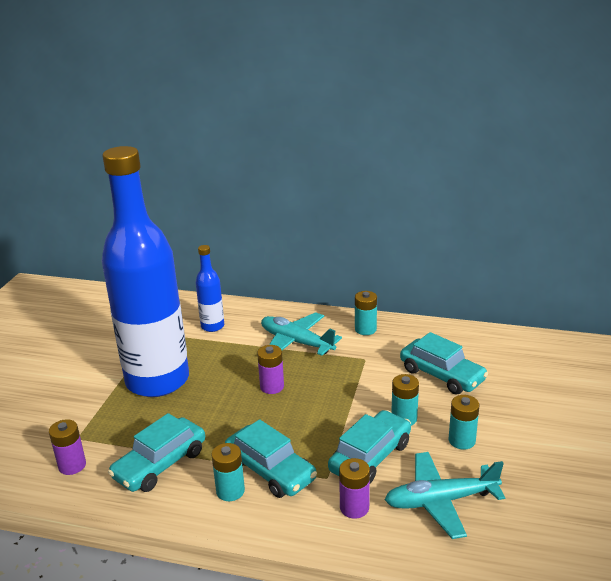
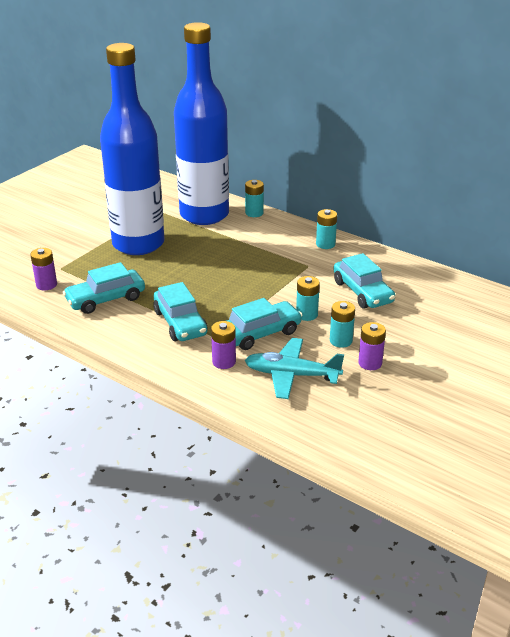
camera: 20 degrees right, 5 degrees up
blue bottle [195,245,224,332] -> blue bottle [174,22,229,225], size x2.44
turquoise battery [211,443,245,501] -> turquoise battery moved to [245,180,264,217]
purple battery [257,345,284,394] -> purple battery moved to [358,322,386,370]
turquoise plane [261,312,342,356] -> none

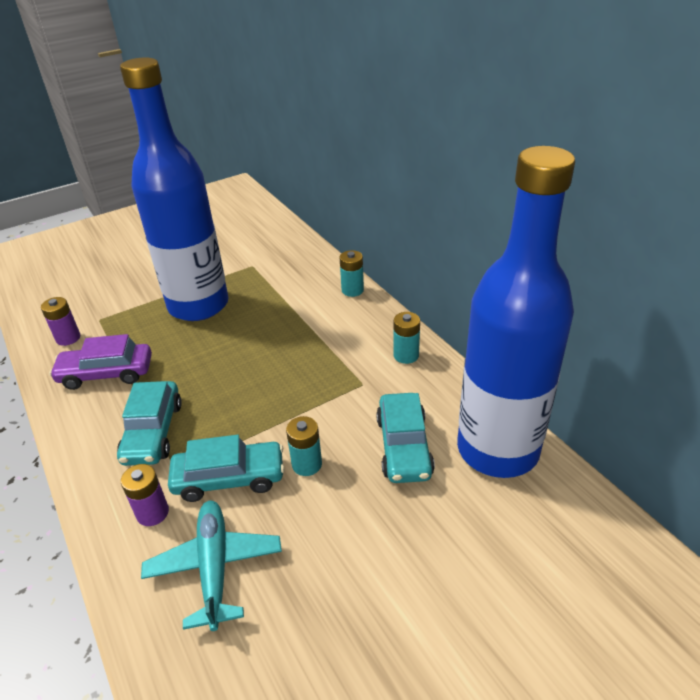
camera: 25 degrees right, 5 degrees up
turquoise car [63,262,145,314] -> purple car [49,334,152,390]
blue bottle [174,22,229,225] -> blue bottle moved to [457,146,575,478]
turquoise plane [245,338,344,399] -> turquoise plane turned 45 degrees clockwise [141,501,282,631]
turquoise battery [330,301,355,348] -> none
purple battery [358,322,386,370] -> none

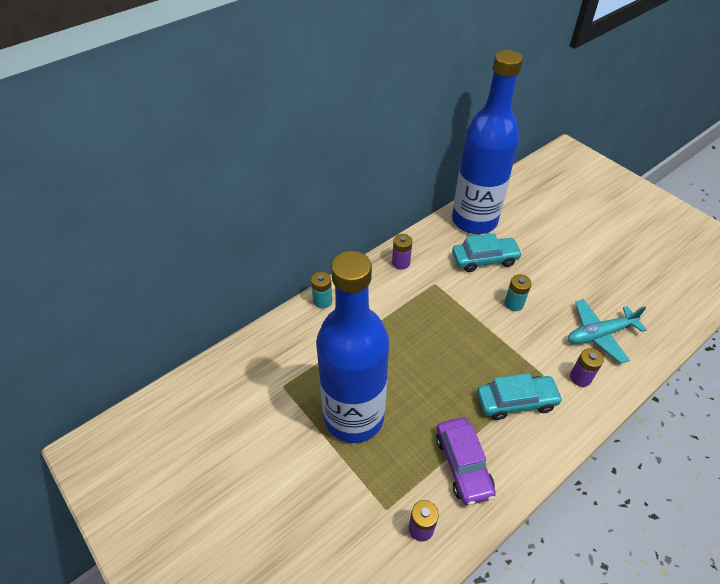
camera: 100 degrees left, 10 degrees up
turquoise car [168,435,285,502] -> none
turquoise battery [393,312,420,364] -> purple battery [392,234,412,270]

